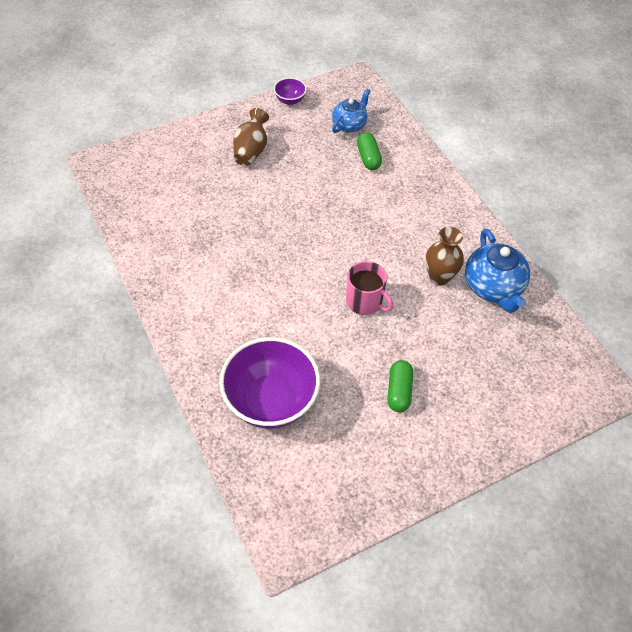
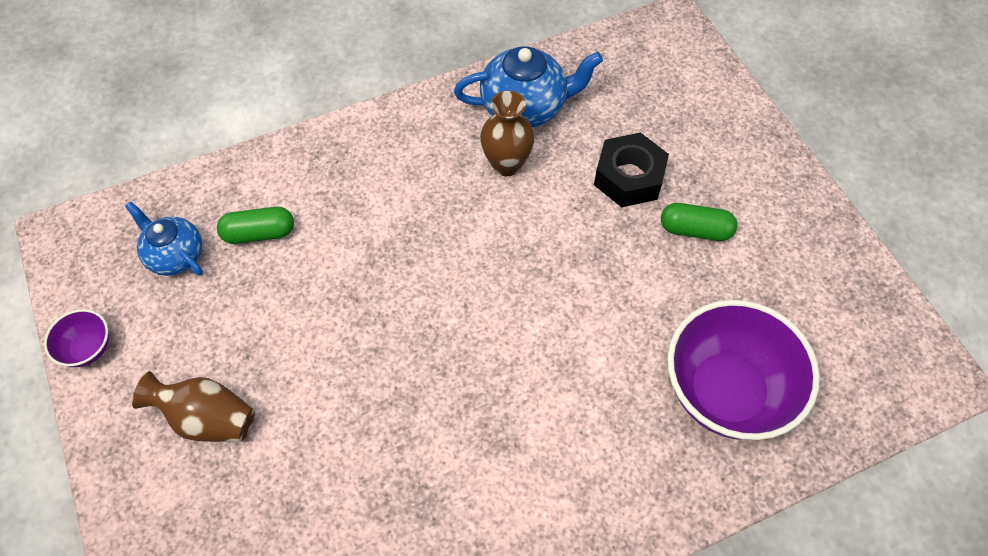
camera: 85 degrees left, 5 degrees up
pink mug [346,261,393,315] -> none
none -> black nut [594,132,669,207]

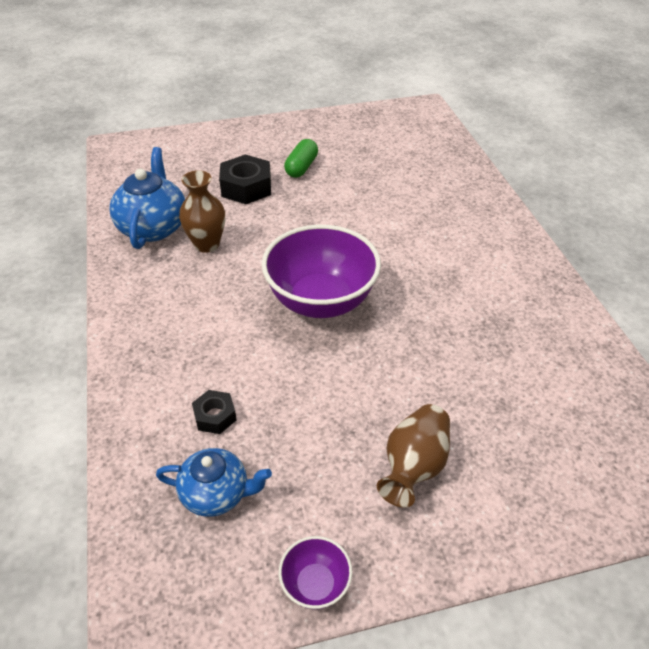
camera: 80 degrees left, 15 degrees down
blue teapot [125,201,203,276] -> blue teapot turned 135 degrees counterclockwise [156,448,272,517]
green capsule [217,207,294,244] -> black nut [192,390,237,434]
purple bowl [667,300,820,440] -> purple bowl moved to [262,225,381,318]

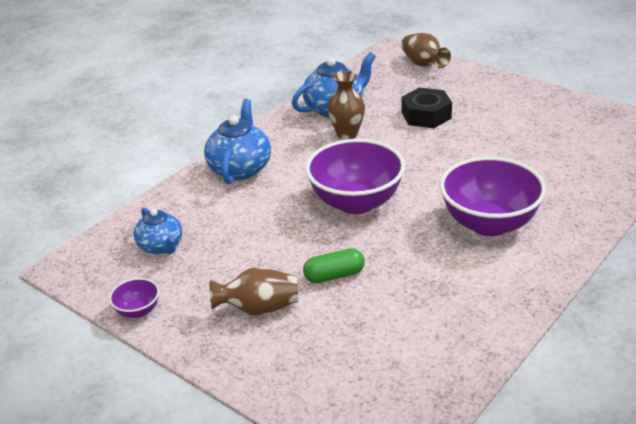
camera: 55 degrees right, 10 degrees down
black nut [192,390,237,434] -> none
green capsule [284,139,318,178] -> green capsule moved to [303,248,365,283]
none -> blue teapot [204,99,271,184]
none -> brown vase [401,33,451,68]
none -> purple bowl [440,157,546,236]

